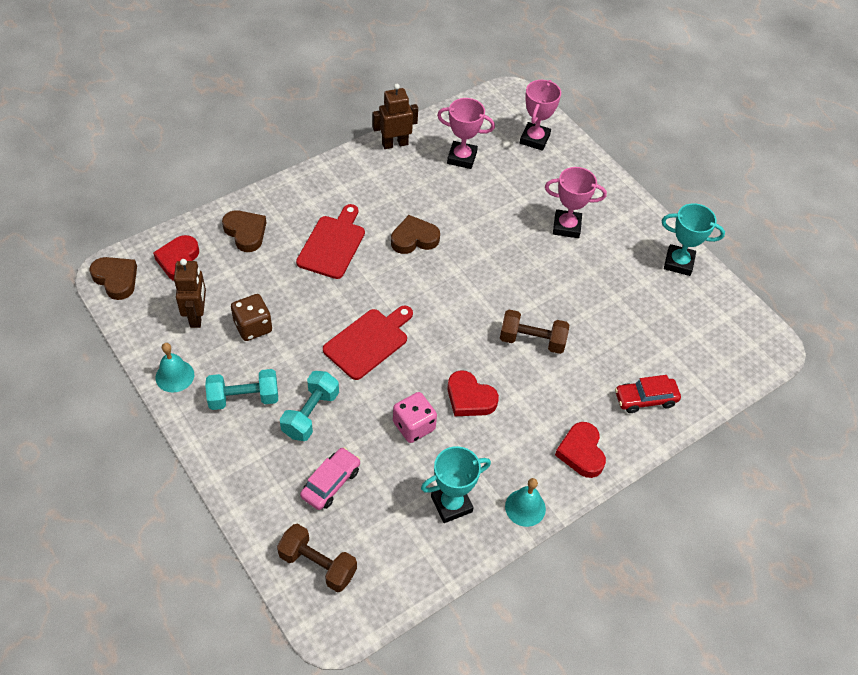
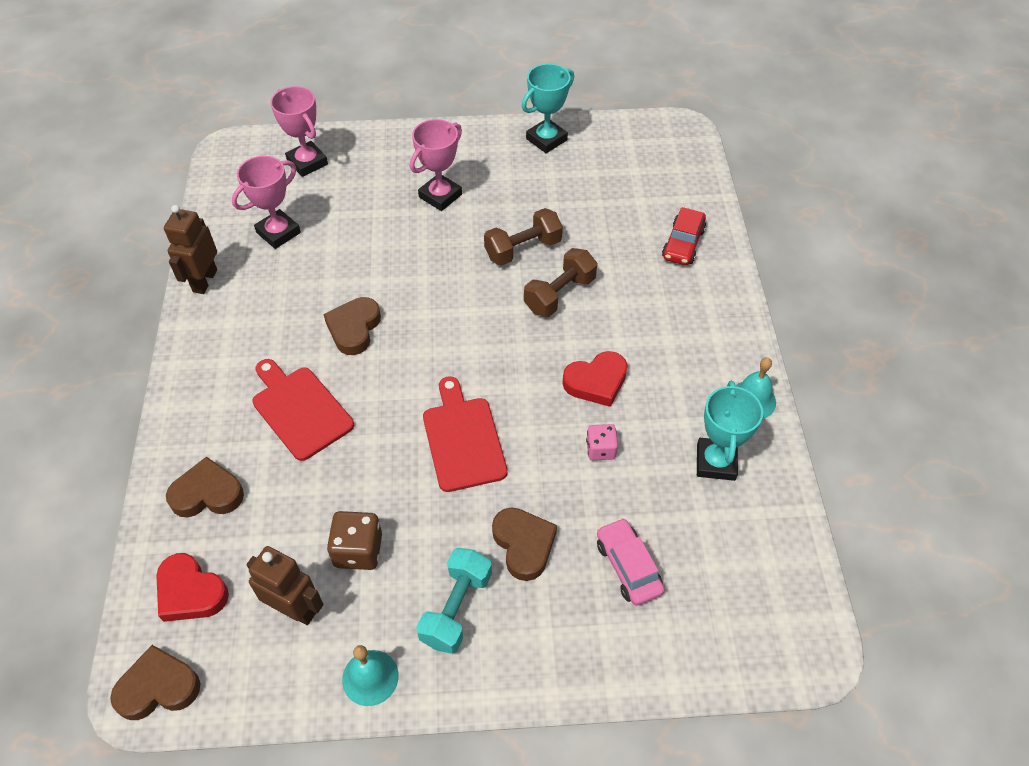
camera: 55 degrees left, 0 degrees up
brown dumbbell [277,524,357,592] -> brown dumbbell moved to [484,208,563,266]
turquoise dumbbell [280,371,339,441] -> brown heart [492,508,557,581]
pink dice [393,392,437,443] -> pink dice [586,424,618,460], size x0.66
red heart [555,422,606,478] -> none

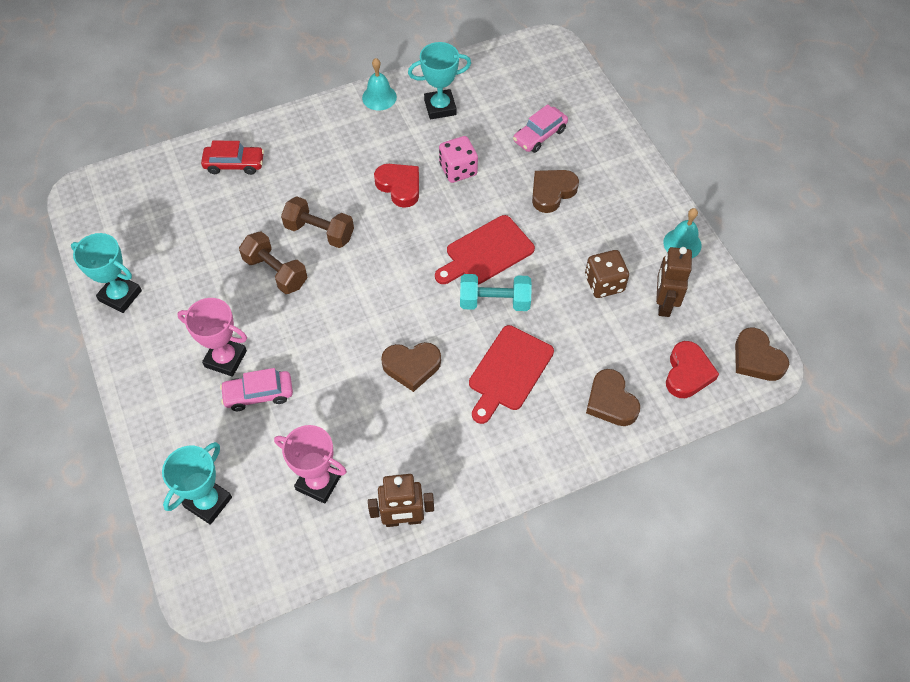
camera: 110 degrees left, 5 degrees up
pink trophy [270,86,328,177] -> turquoise trophy [162,442,232,525]
turquoise dumbbell [416,548,492,654] -> turquoise dumbbell moved to [460,274,532,311]
pink dice [586,424,618,460] -> pink dice [439,136,478,183], size x1.52
none -> pink car [220,368,293,411]

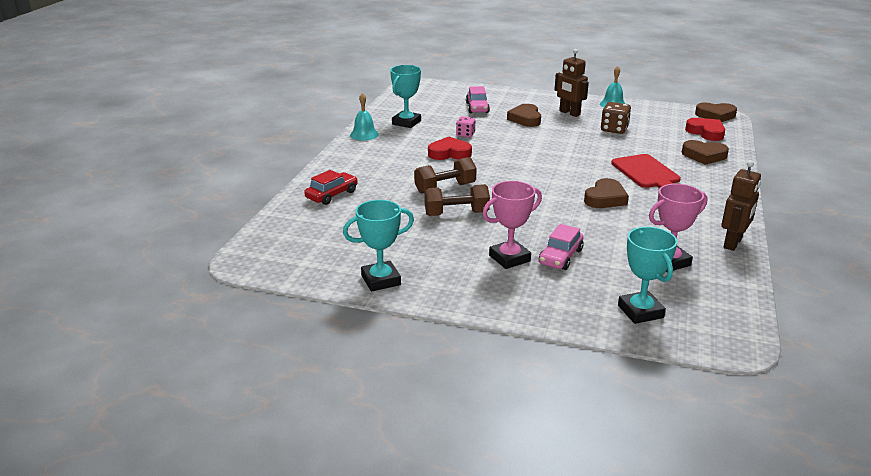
camera: 50 degrees left, 30 degrees down
red cutting board [435,215,535,285] -> none
pink dice [439,136,478,183] -> pink dice [456,116,476,137], size x0.66
turquoise dumbbell [460,274,532,311] -> none
brown robot [656,247,692,317] -> brown robot moved to [554,49,589,117]

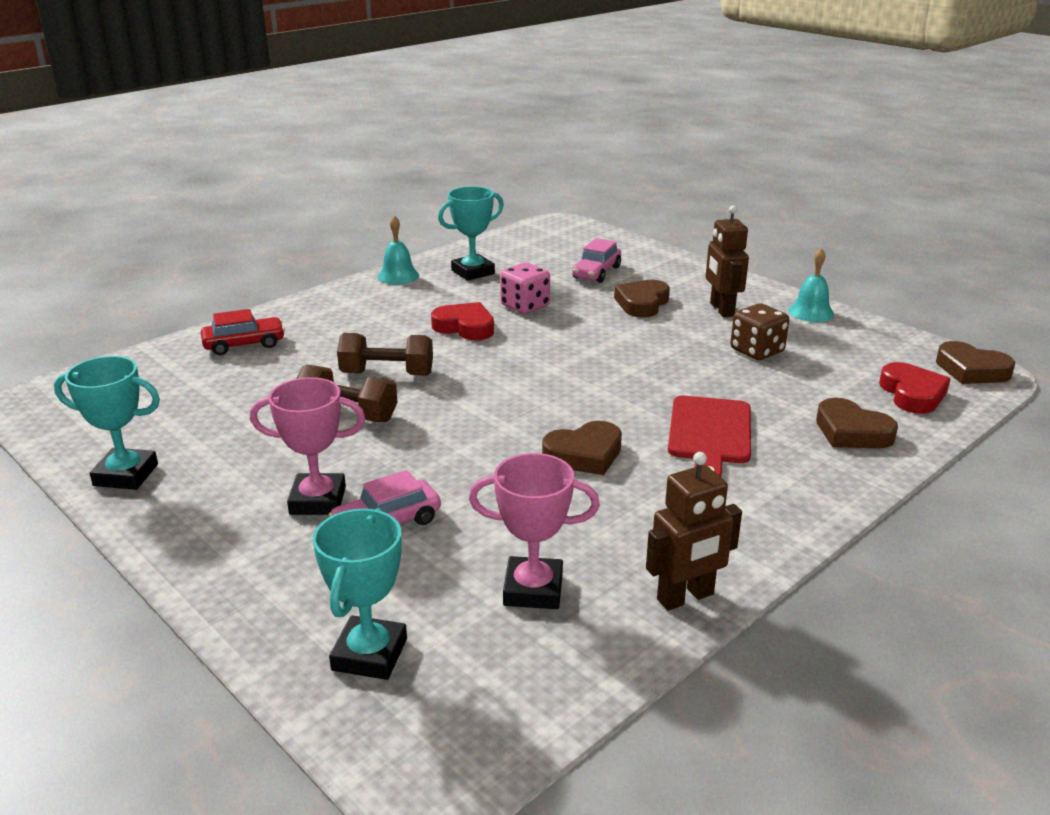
camera: 30 degrees right, 0 degrees up
pink dice [456,116,476,137] -> pink dice [500,263,550,314], size x1.52

